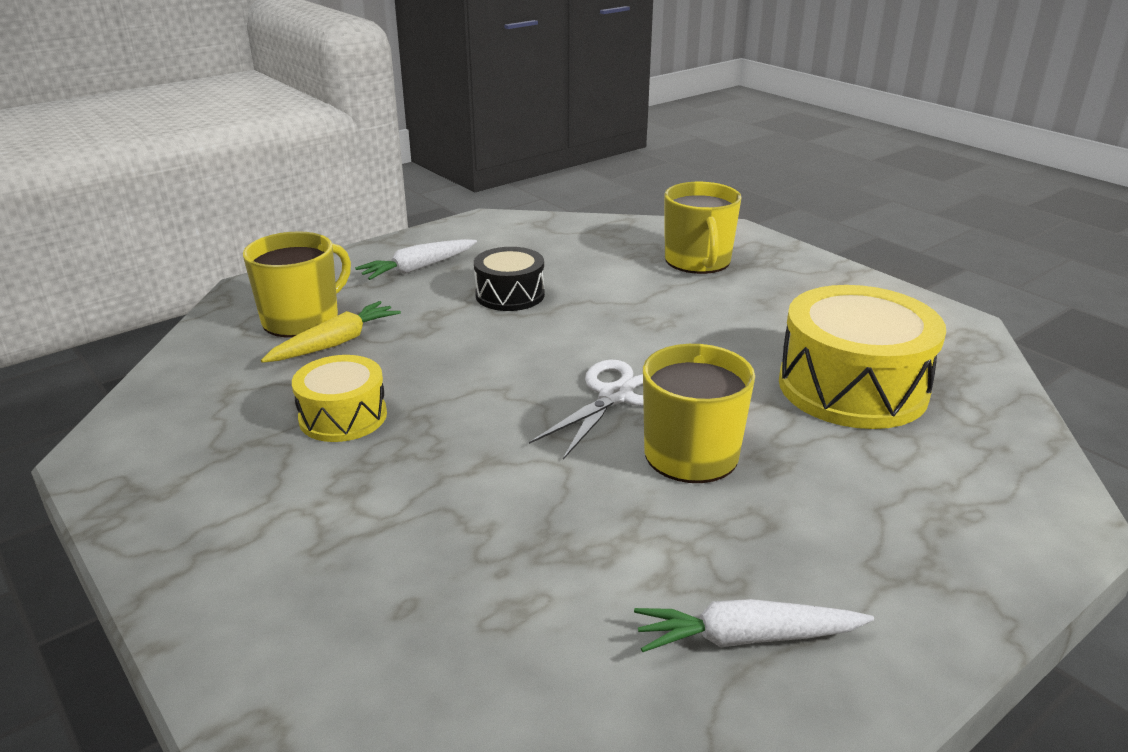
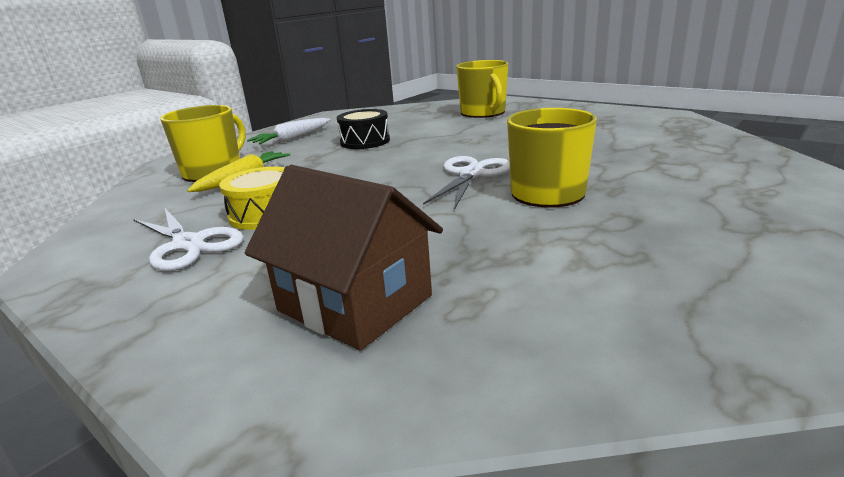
camera: 10 degrees left, 5 degrees down
white carrot [634,599,874,652] -> none
yellow drum [779,285,946,429] -> none
none -> white scissors [133,208,244,271]
none -> brown house [245,165,443,351]

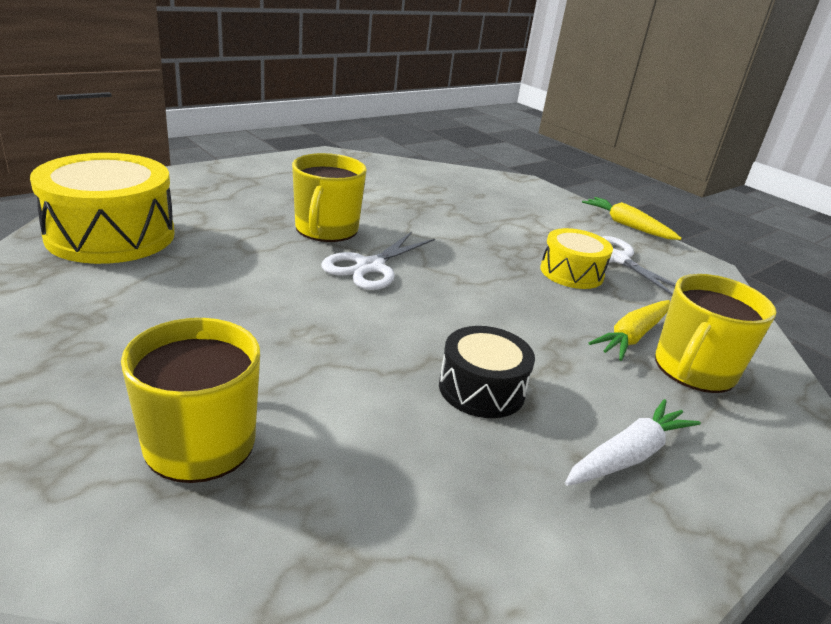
camera: 175 degrees left, 5 degrees up
brown house [245,165,443,351] -> none
none -> yellow drum [30,153,175,264]
none -> yellow carrot [582,197,682,240]

